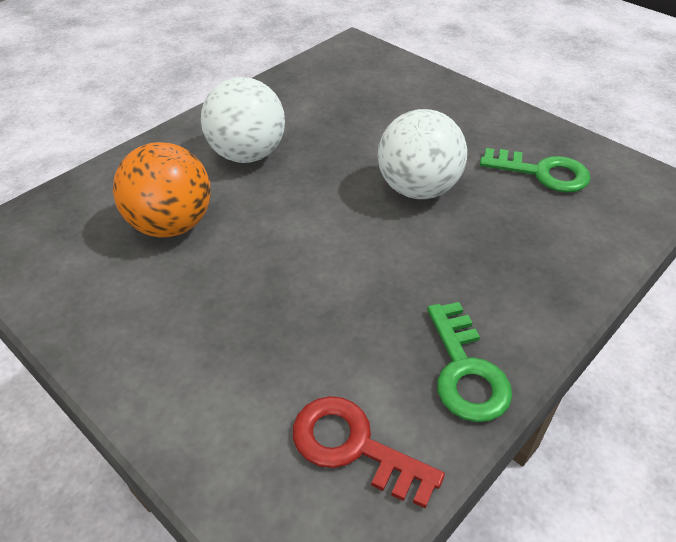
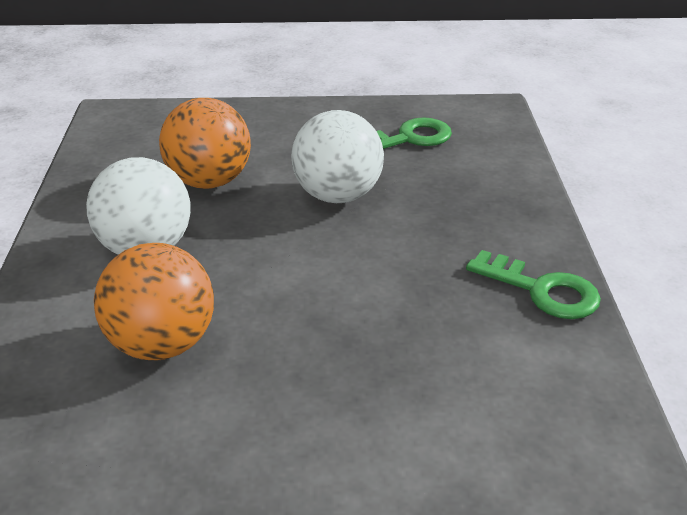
camera: 45 degrees left, 10 degrees down
red key [293,396,445,509] -> none
none -> orange ball [159,98,251,189]

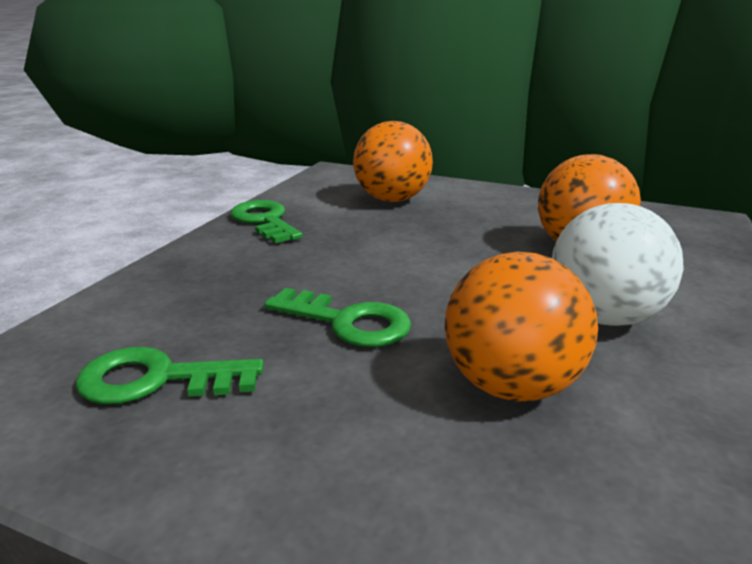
camera: 155 degrees left, 10 degrees down
white ball [291,110,384,203] -> green key [264,288,411,347]
none -> orange ball [353,121,433,202]

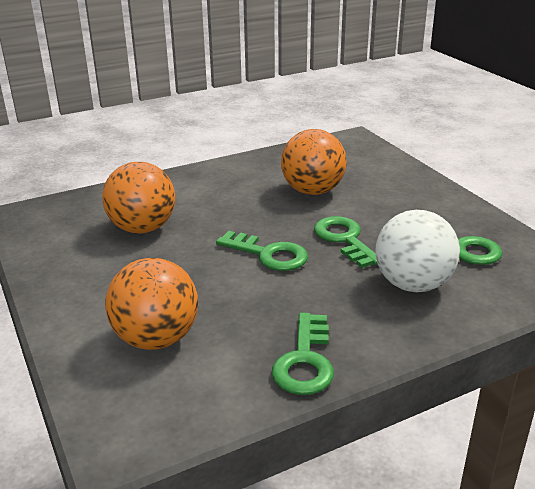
camera: 140 degrees left, 5 degrees up
white ball [552,203,684,326] -> white ball moved to [375,210,460,292]
none -> green key [216,231,308,271]

